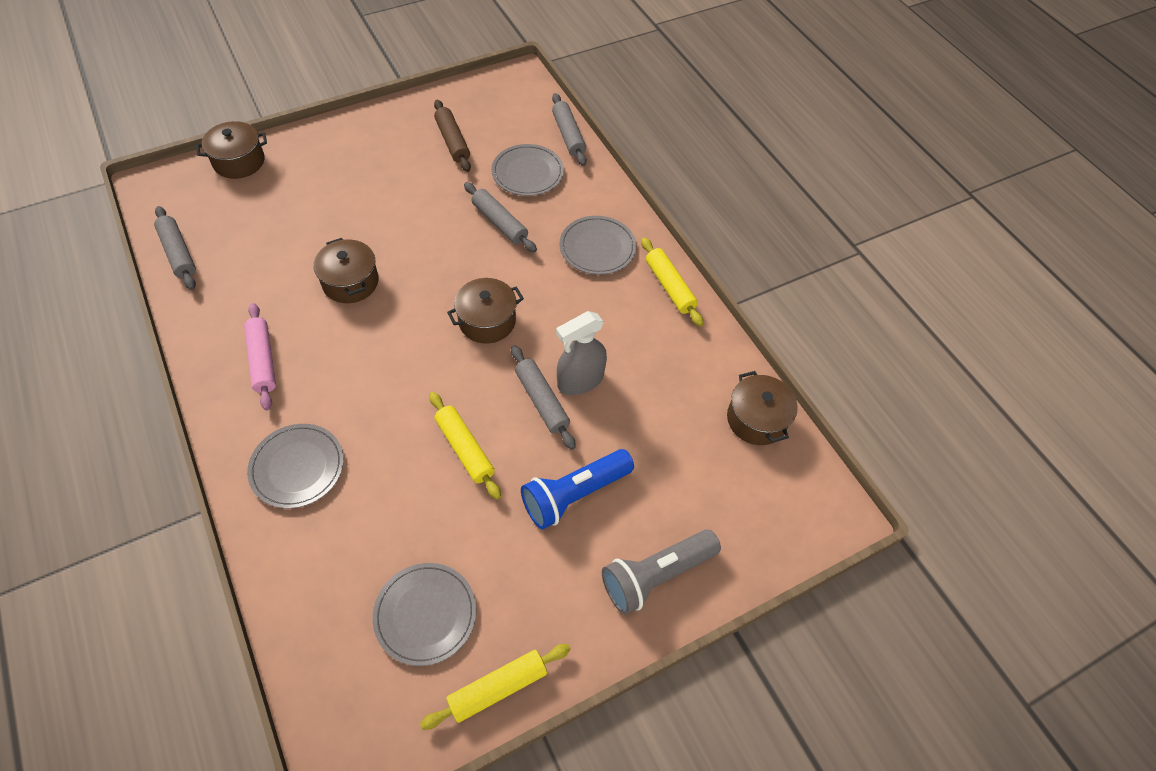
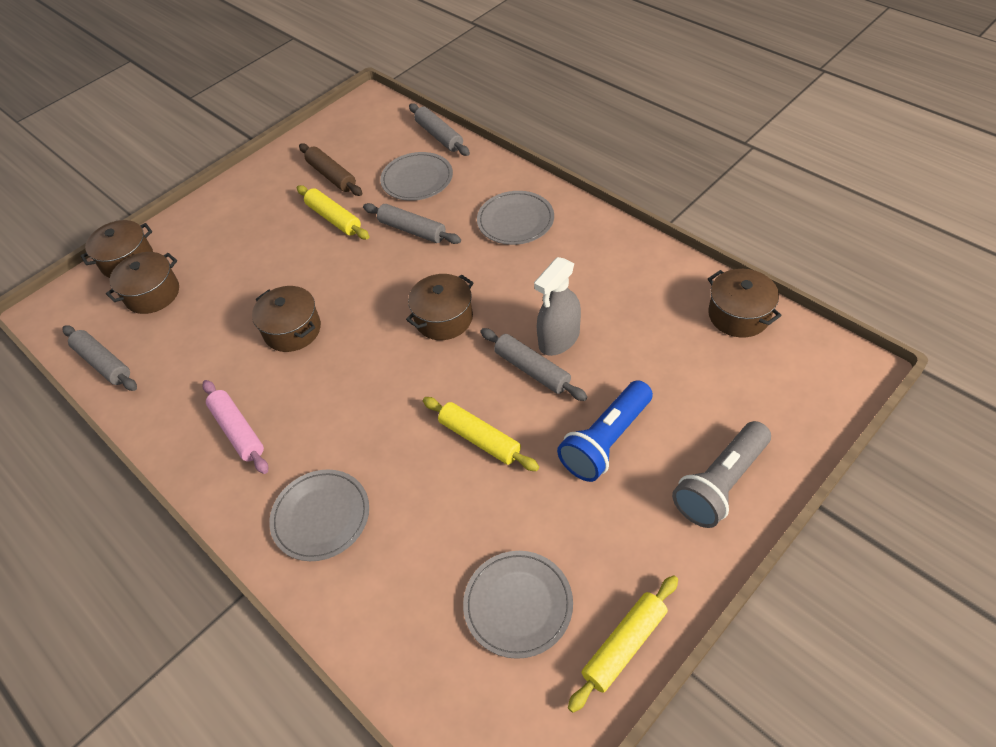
camera: 10 degrees left, 5 degrees down
yellow rolling pin [641,238,703,326] -> yellow rolling pin moved to [297,185,369,239]
none -> brown pot [106,252,179,314]

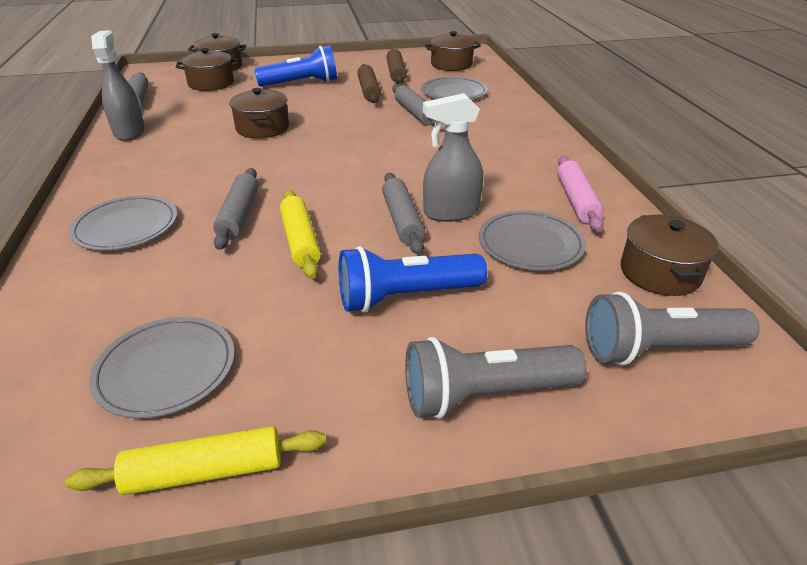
camera: 30 degrees right, 15 degrees down
pink rolling pin [202,380,268,474] -> pink rolling pin moved to [557,156,604,232]
yellow rolling pin [297,185,369,239] -> brown rolling pin [357,64,381,103]
brown pot [406,274,474,340] -> brown pot moved to [425,31,481,71]
grey rolling pin [409,103,470,156] -> grey rolling pin moved to [213,168,259,250]
grey plate [477,191,554,245] -> grey plate moved to [479,210,586,271]
none -> grey spray bottle [91,30,145,141]
none -> blue flashlight [254,46,337,87]
none -> grey flashlight [585,291,760,366]

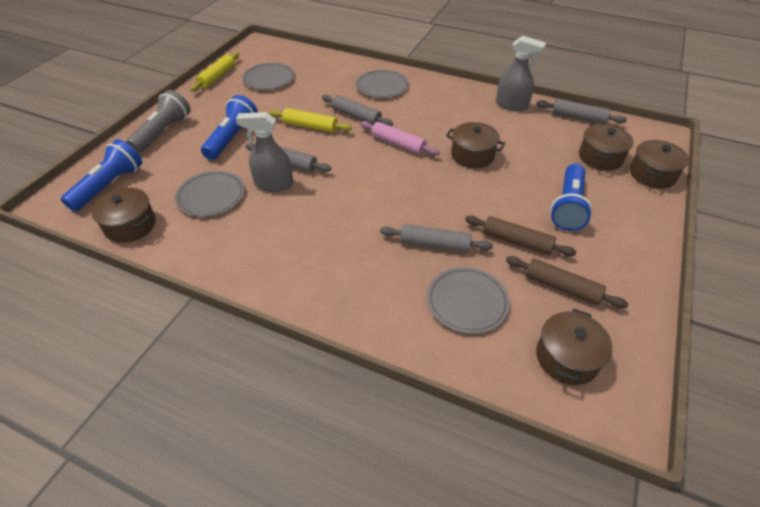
camera: 125 degrees right, 10 degrees up
grey spray bottle [423,93,483,222] -> grey spray bottle turned 105 degrees counterclockwise [236,112,293,192]
pink rolling pin [557,156,604,232] -> pink rolling pin moved to [360,121,440,156]
grey flashlight [585,291,760,366] -> blue flashlight [61,139,142,211]

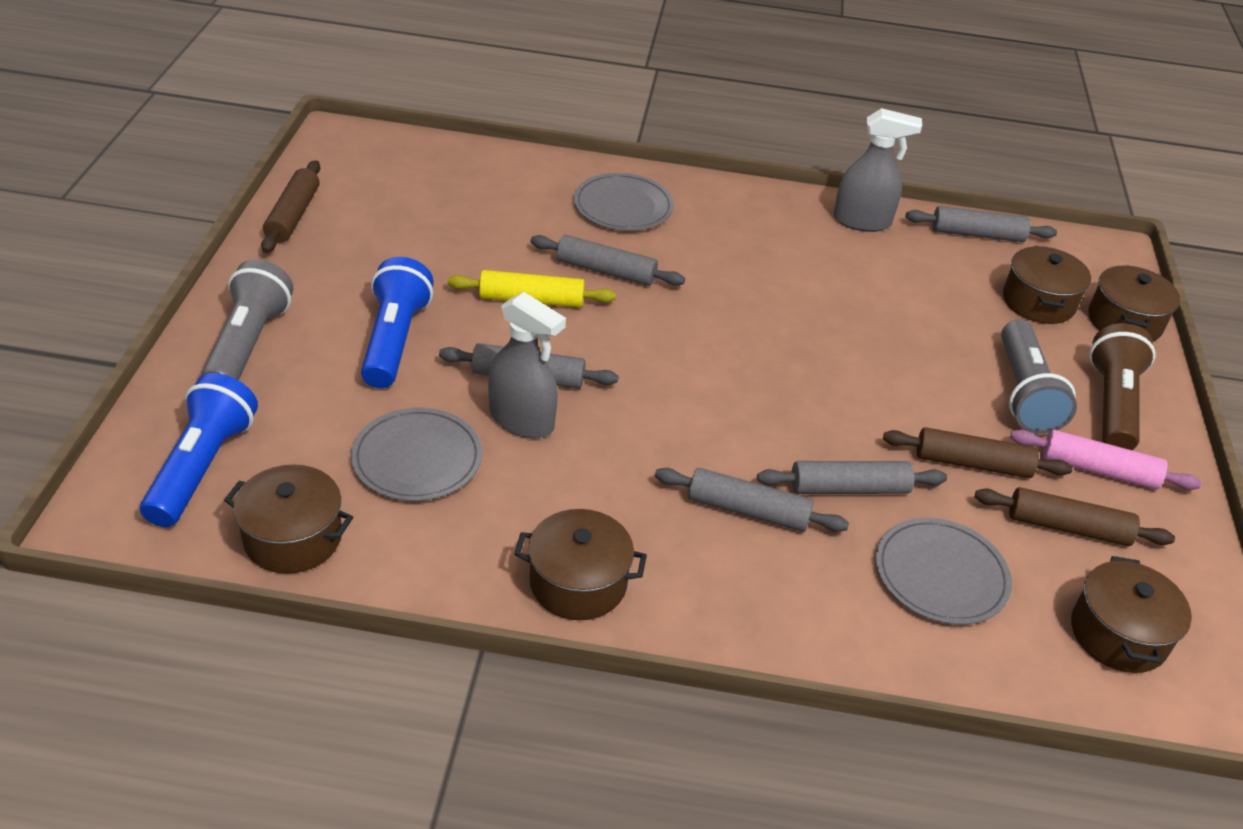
camera: 20 degrees left, 5 degrees down
yellow rolling pin [190,52,239,92] -> brown rolling pin [261,160,320,253]
grey spray bottle [236,112,293,192] -> grey spray bottle turned 135 degrees counterclockwise [488,292,566,438]
grey plate [242,63,295,90] -> none
pink rolling pin [360,121,440,156] -> pink rolling pin moved to [1010,429,1201,490]
brown pot [446,122,505,168] -> brown pot moved to [514,509,647,620]
blue flashlight [550,164,592,231] -> grey flashlight [1001,320,1077,434]
none -> grey rolling pin [655,468,849,532]
none -> brown flashlight [1089,323,1156,450]

